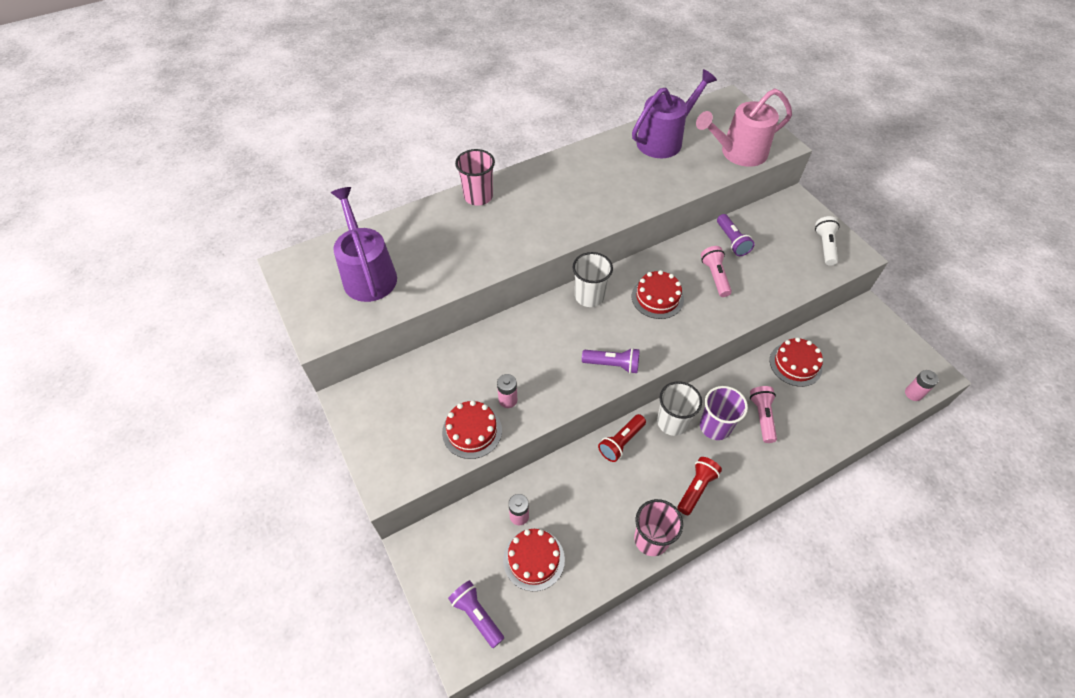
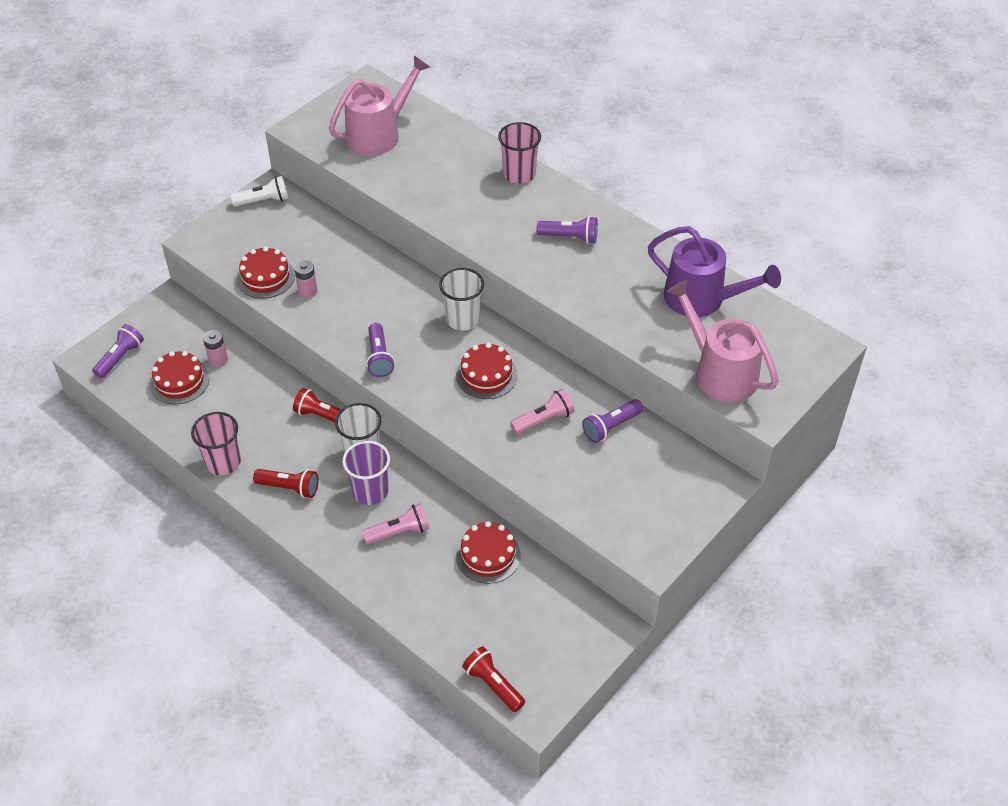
camera: 70 degrees right, 5 degrees down
purple watering can [331,187,397,302] -> pink watering can [329,55,430,156]
white flashlight [815,216,840,266] -> white flashlight moved to [230,176,288,207]
pink battery [905,370,939,401] -> red flashlight [462,646,525,712]
none -> purple flashlight [536,216,598,244]

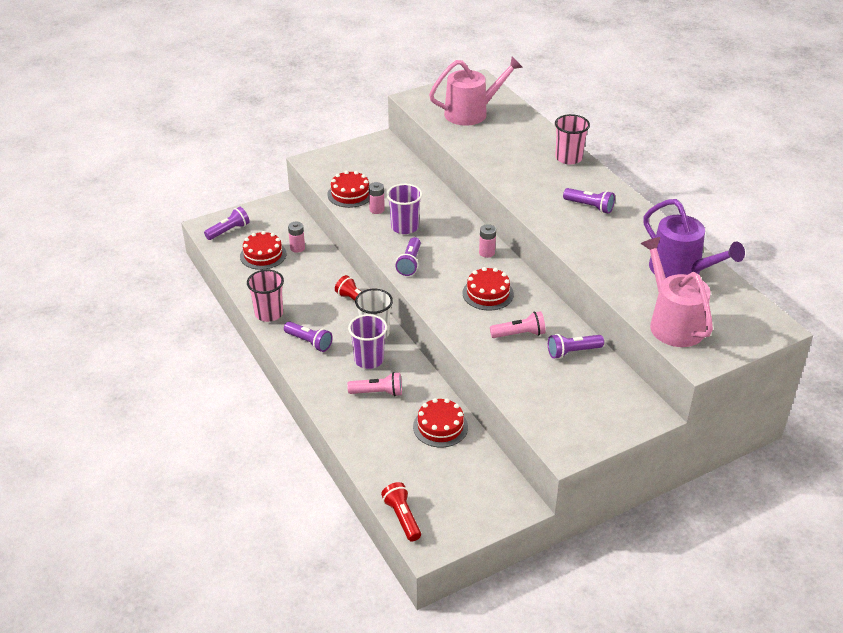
camera: 20 degrees right, 10 degrees down
white flashlight [230,176,288,207] -> none
red flashlight [253,469,319,498] -> purple flashlight [284,321,333,352]
white cup [439,268,484,330] -> pink battery [479,224,496,258]
none -> purple cup [386,184,422,234]

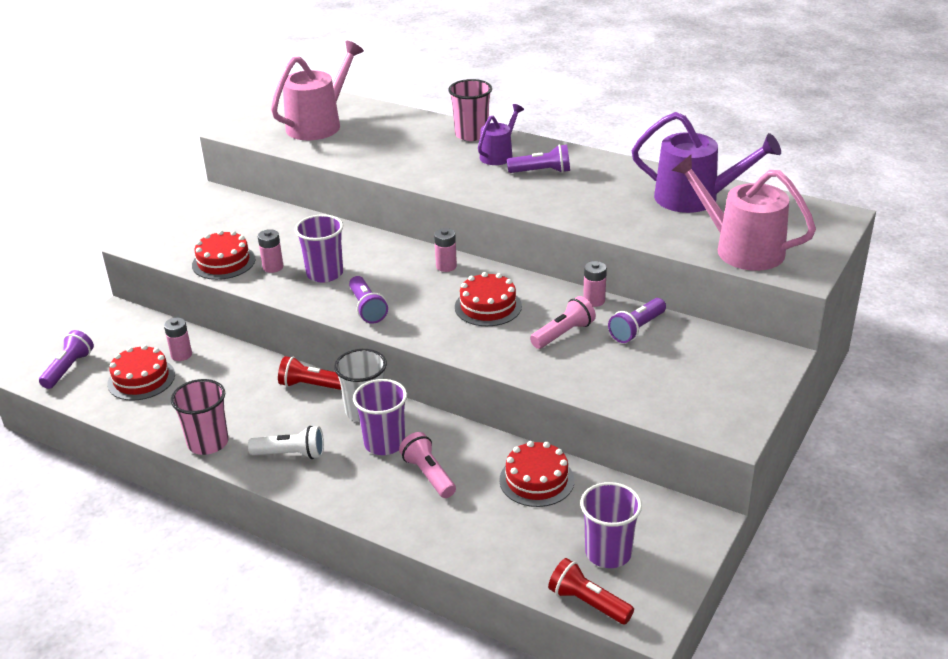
camera: 30 degrees left, 5 degrees down
purple flashlight [284,321,333,352] -> white flashlight [248,426,324,459]
pink flashlight [347,372,402,397] -> pink flashlight turned 90 degrees counterclockwise [399,432,456,498]
none -> purple watering can [478,104,524,165]
none -> purple cup [580,482,642,568]
none -> pink battery [583,261,607,307]

